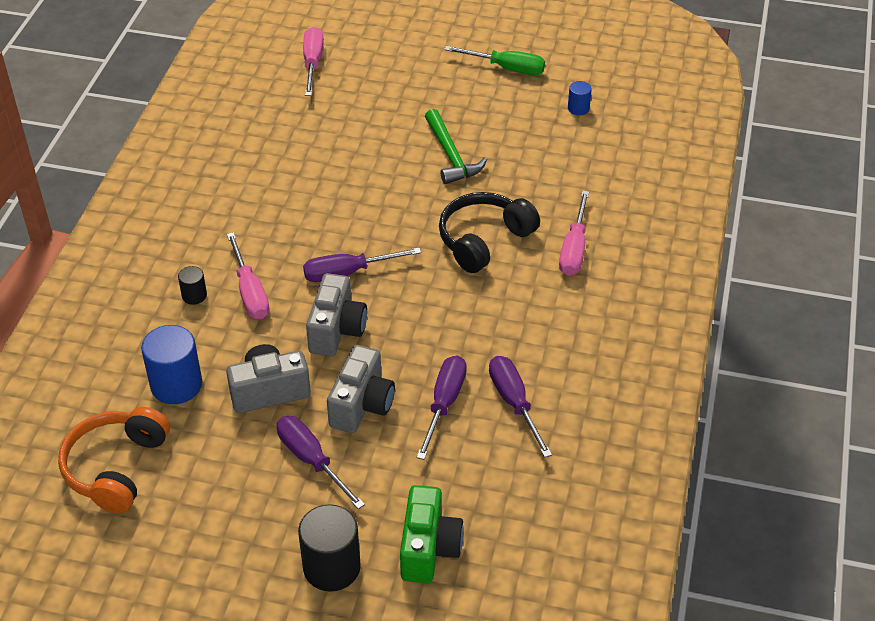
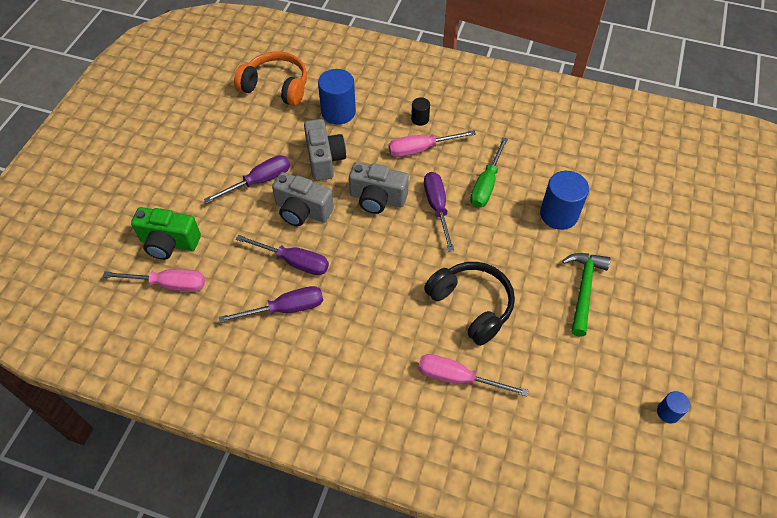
camera: 95 degrees right, 10 degrees up
black cylinder [298,504,361,592] -> none
pink screwdriver [303,27,324,96] -> pink screwdriver moved to [103,269,205,292]
green hammer [425,109,487,184] -> green hammer turned 120 degrees clockwise [562,253,611,337]
green screwdriver [444,46,545,75] -> green screwdriver moved to [470,138,508,208]
none -> blue cylinder [540,171,589,230]

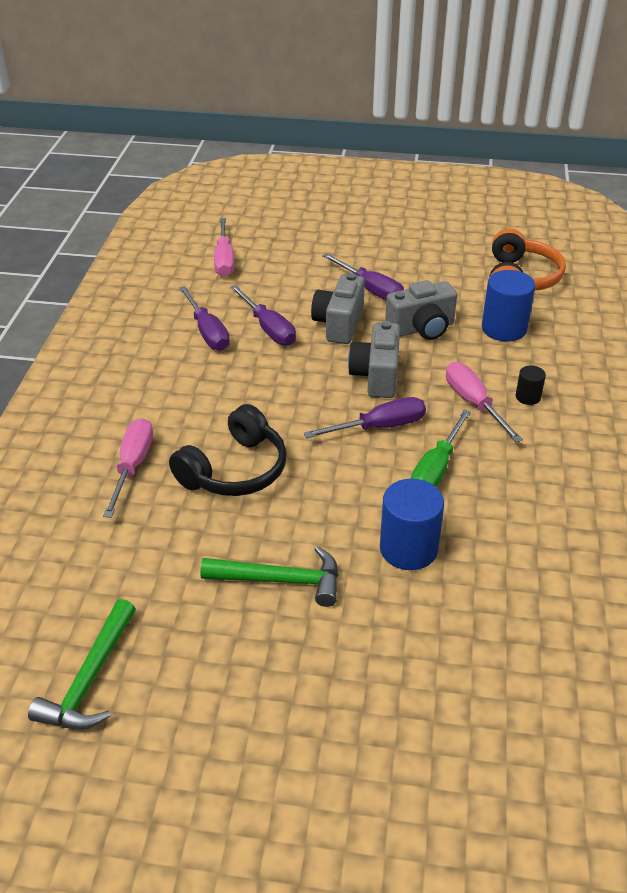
camera: 80 degrees right, 15 degrees down
green camera [131,207,201,260] -> none
purple screwdriver [236,235,329,275] -> purple screwdriver turned 45 degrees counterclockwise [230,285,296,345]
green screwdriver [470,138,508,208] -> green screwdriver turned 75 degrees counterclockwise [410,409,471,487]
blue cylinder [657,391,690,424] -> green hammer [28,599,136,730]

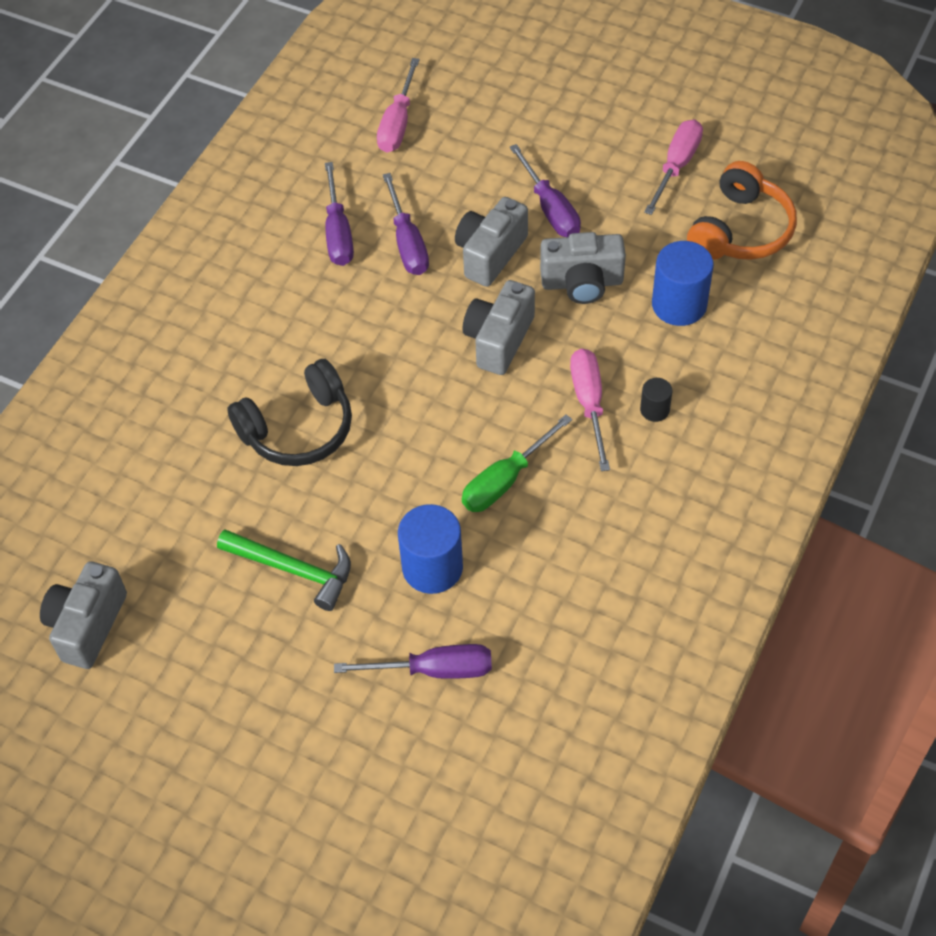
camera: 20 degrees right, 15 degrees up
green hammer [28,599,136,730] -> grey camera [40,561,127,669]
pink screwdriver [103,418,153,518] -> pink screwdriver moved to [644,120,703,215]
purple screwdriver [304,397,426,438] -> purple screwdriver moved to [334,644,492,679]

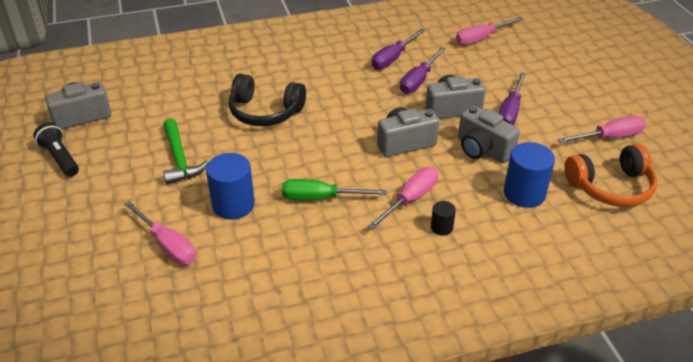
camera: 45 degrees right, 15 degrees down
purple screwdriver [334,644,492,679] -> pink screwdriver [124,201,196,265]
none -> black flashlight [33,123,79,177]

